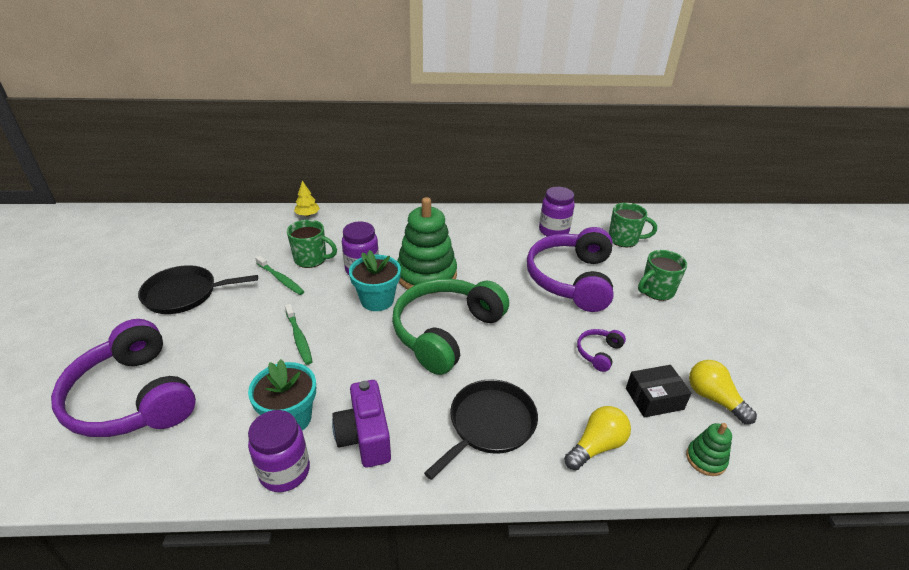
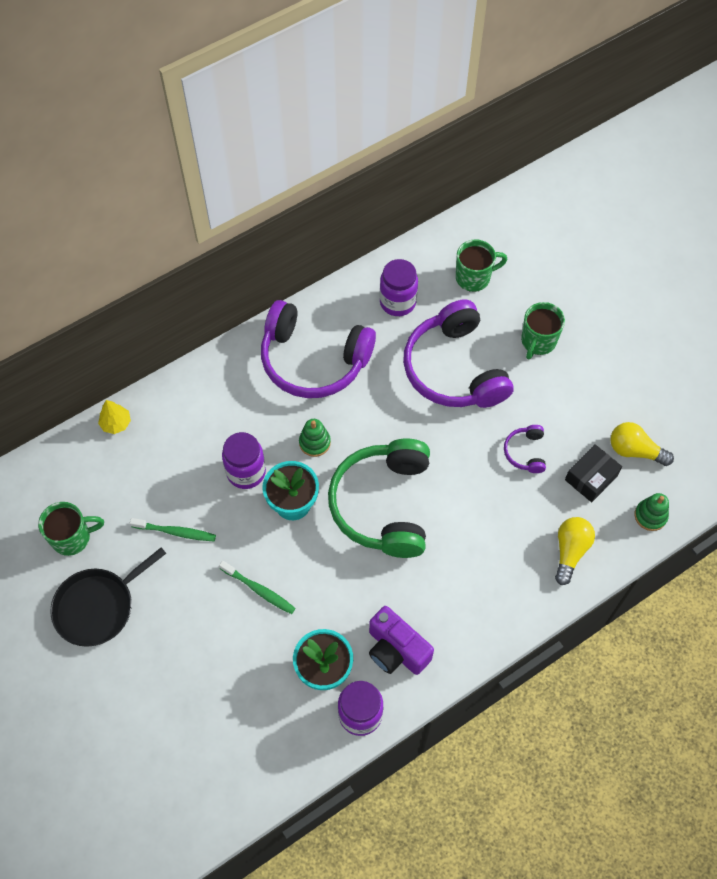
camera: 30 degrees left, 25 degrees up
purple headphones [51,319,196,437] -> purple headphones moved to [261,300,376,398]
green mug [287,220,337,268] -> green mug moved to [38,502,104,556]
green stacking toy [397,197,457,294] -> green stacking toy [299,419,331,457], size x0.46
black pan [424,379,538,480] -> none

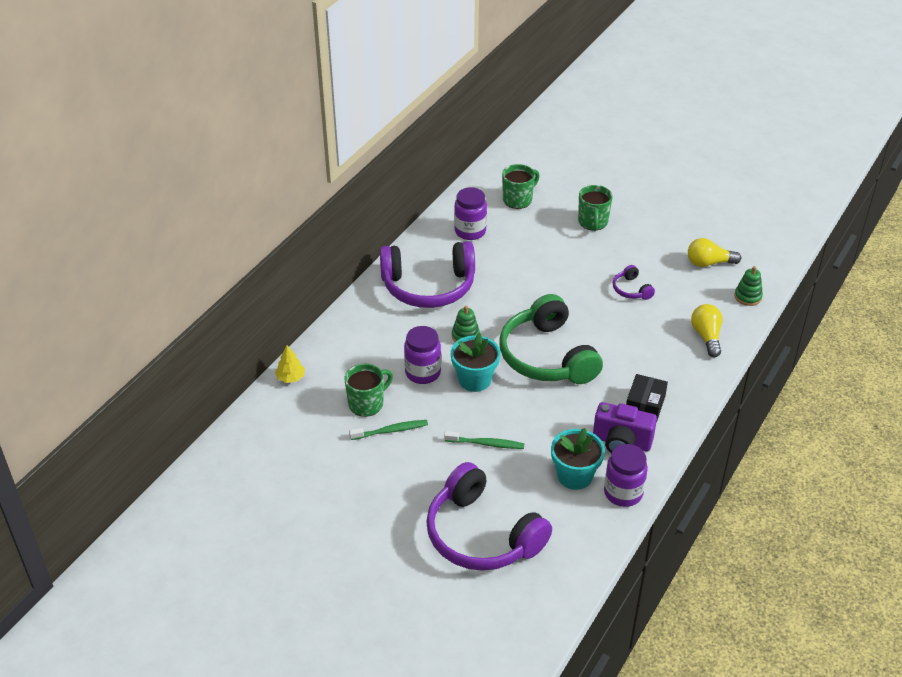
camera: 25 degrees left, 20 degrees down
green mug [38,502,104,556] -> green mug moved to [344,364,393,417]
black pan [50,547,166,647] -> none
purple headphones [403,299,513,408] -> purple headphones moved to [426,462,552,571]
black box [565,444,622,502] -> black box moved to [626,374,668,420]

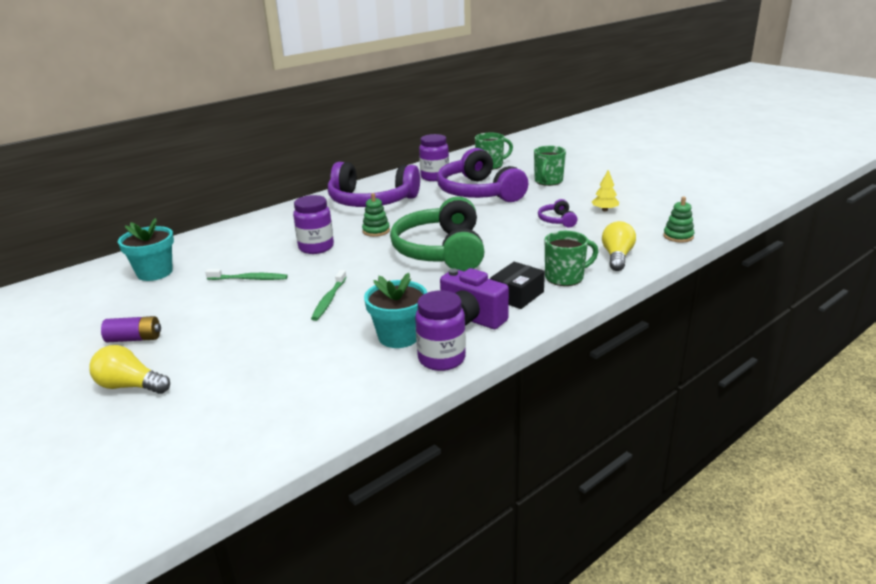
camera: 20 degrees right, 15 degrees down
yellow tree [275,345,305,383] -> yellow tree moved to [592,170,619,211]
green mug [344,364,393,417] -> green mug moved to [545,231,598,286]
purple headphones [426,462,552,571] -> purple headphones moved to [437,148,528,202]
green toothbrush [444,431,525,449] -> green toothbrush turned 75 degrees clockwise [311,270,347,321]
turquoise flower pot [451,333,500,392] -> turquoise flower pot moved to [118,218,174,281]
yellow light bulb [688,238,741,267] -> yellow light bulb moved to [89,345,170,394]
none -> purple battery [101,316,161,342]

